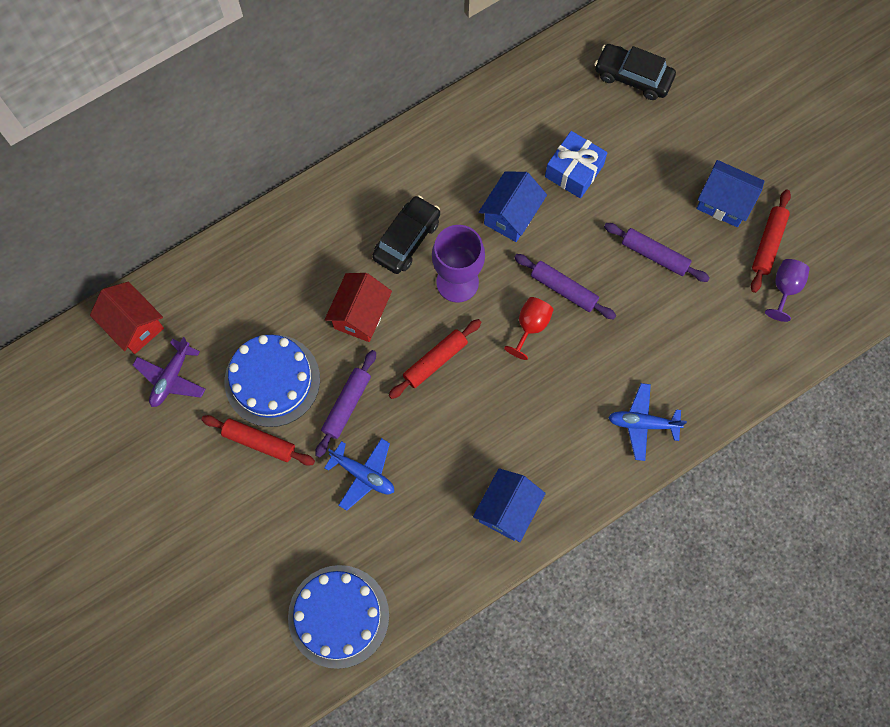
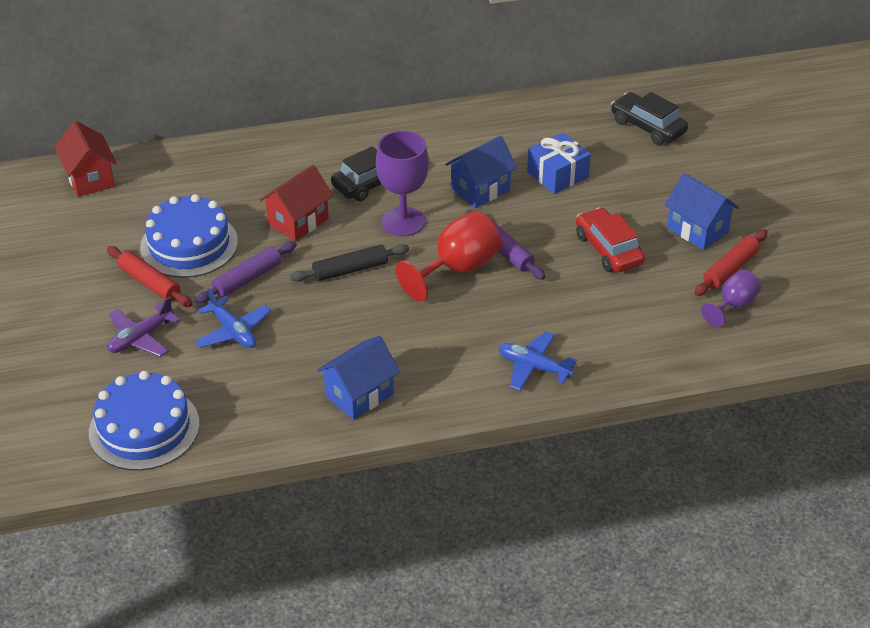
camera: 20 degrees right, 30 degrees down
purple plane [133,337,206,407] -> purple plane moved to [108,297,180,357]
red rolling pin [389,319,481,399] -> black rolling pin [290,244,409,282]
red goblet [504,297,554,360] -> red goblet [395,211,501,302], size x1.67
purple rolling pin [604,223,710,282] -> red car [576,208,645,273]

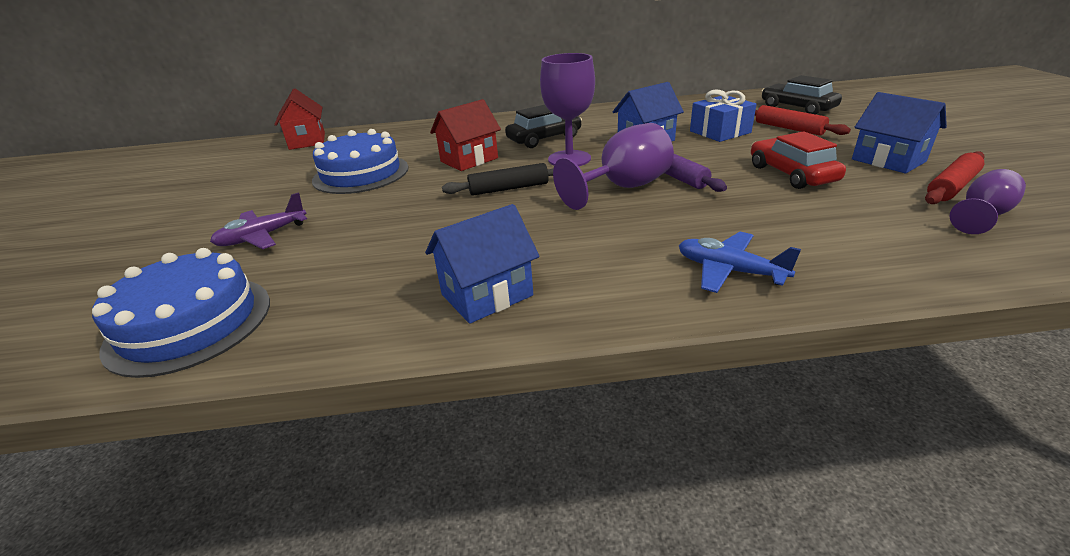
camera: 10 degrees right, 10 degrees down
red rolling pin [107,246,192,307] -> red rolling pin moved to [755,105,851,136]
purple rolling pin [195,241,297,304] -> none
blue plane [195,288,271,348] -> none
red goblet [395,211,501,302] -> purple goblet [553,123,674,210]

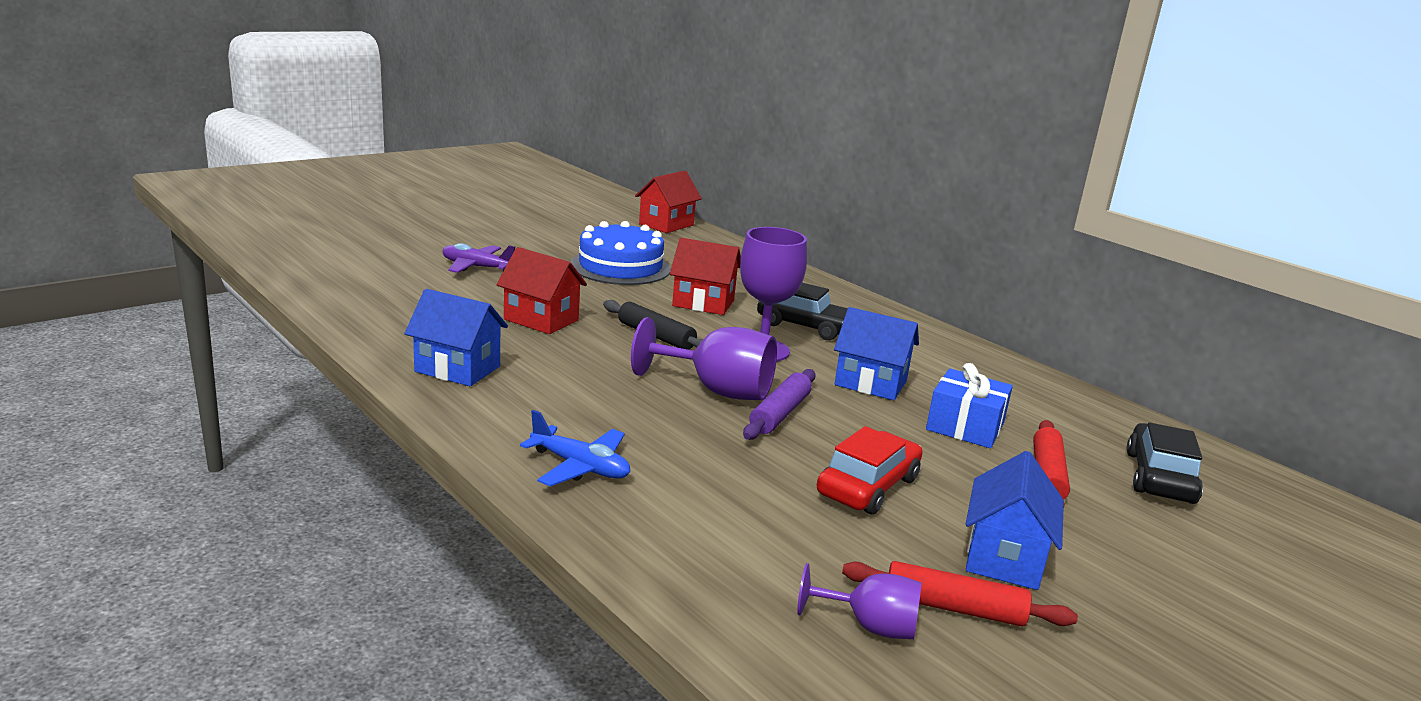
camera: 50 degrees right, 10 degrees down
blue cake [92,248,270,378] -> none
blue plane [679,232,801,293] -> blue plane turned 120 degrees clockwise [520,410,630,487]
none -> red house [496,247,587,334]

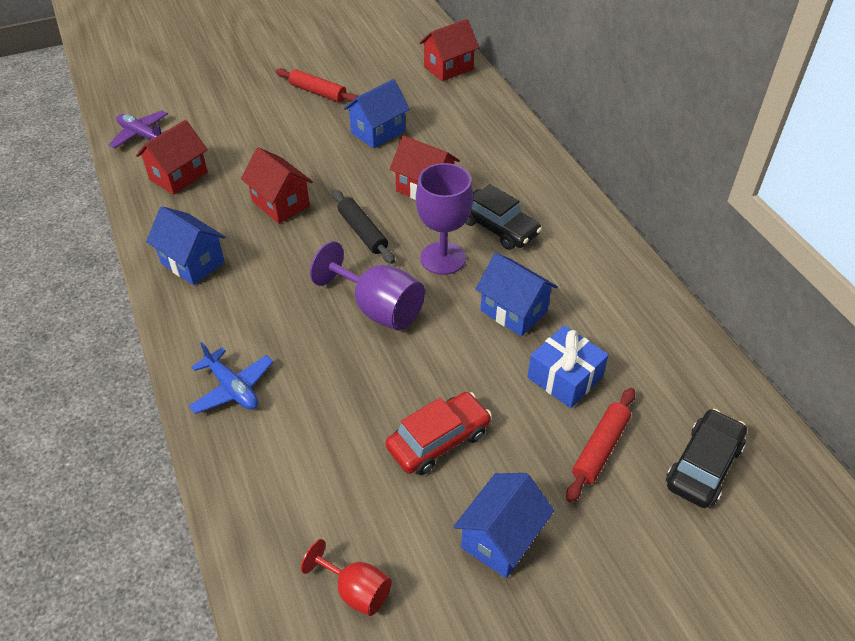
camera: 20 degrees right, 25 degrees up
purple plane [443,243,515,273] -> purple plane moved to [108,110,168,148]
blue cake [571,221,671,285] -> blue house [344,79,410,149]
purple rolling pin [743,369,816,440] -> none
purple goblet [797,563,922,639] -> red goblet [301,539,391,616]
red rolling pin [842,561,1078,626] -> red rolling pin moved to [276,68,358,102]
none -> red house [136,120,208,195]

